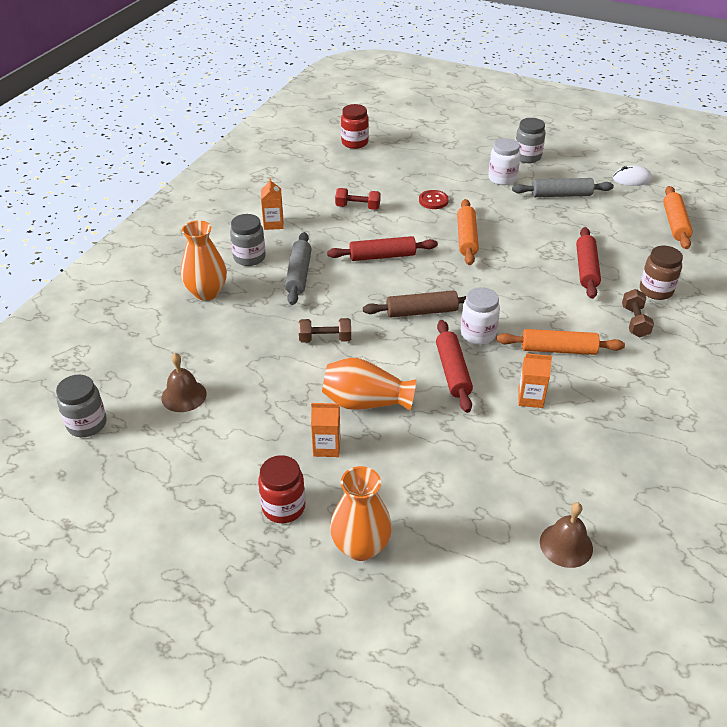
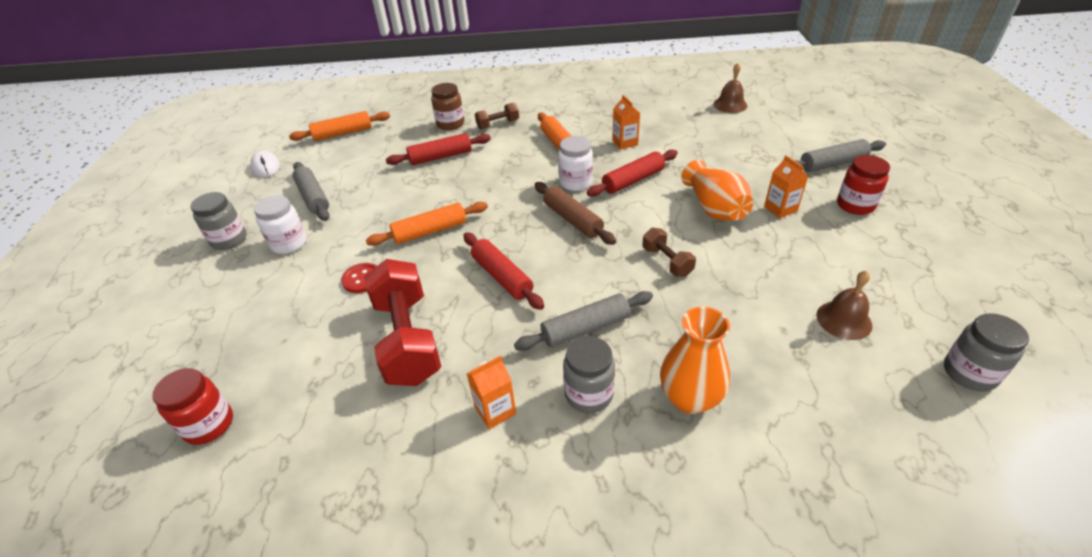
camera: 115 degrees left, 0 degrees up
orange vase [330,466,392,561] -> grey rolling pin [796,139,886,172]
red dumbbell [335,188,381,210] -> red dumbbell [364,259,441,386], size x2.03

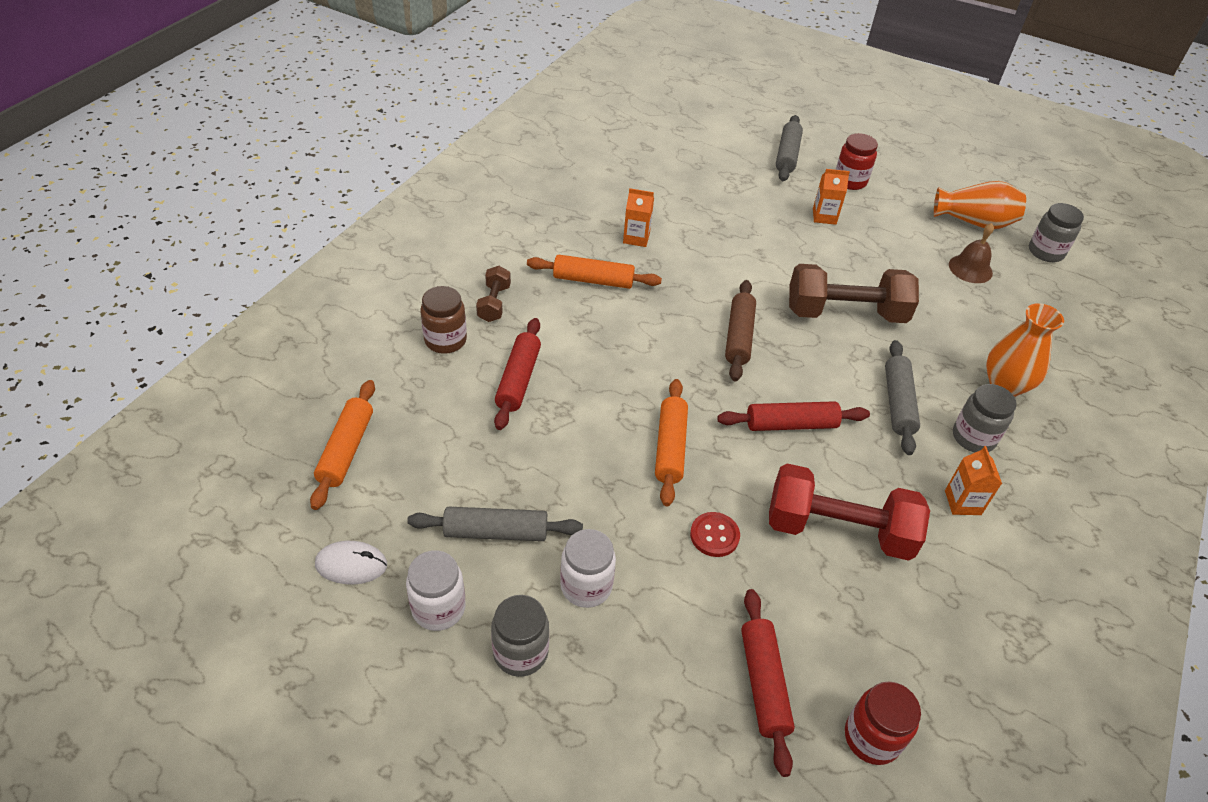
camera: 65 degrees left, 5 degrees up
brown rolling pin [535,182,616,245] -> brown rolling pin turned 75 degrees counterclockwise [725,280,756,381]
white jar [558,136,593,191] -> white jar moved to [406,550,466,631]
red rolling pin [587,149,678,197] -> red rolling pin moved to [741,589,795,777]
brown dumbbell [643,228,696,277] -> brown dumbbell [789,264,919,323], size x2.03
orange vase [681,160,753,221] -> orange vase moved to [934,181,1026,229]
brown bell [713,63,747,113] -> none

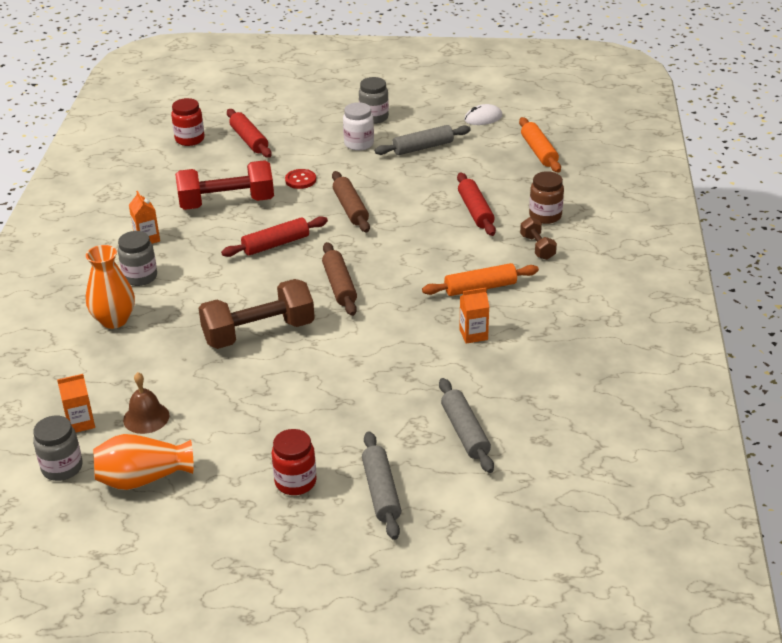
camera: 160 degrees right, 10 degrees down
white jar [406,550,466,631] -> none
orange rolling pin [655,379,688,506] -> brown rolling pin [332,171,370,232]
orange carton [813,169,850,225] -> orange carton moved to [57,374,95,432]
grey rolling pin [885,340,920,455] -> grey rolling pin moved to [439,378,494,473]

